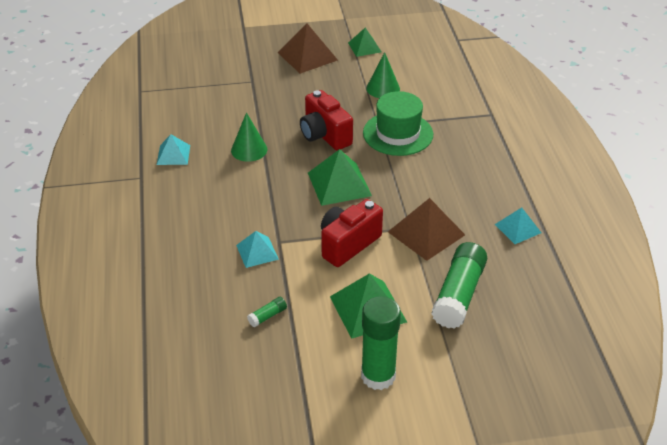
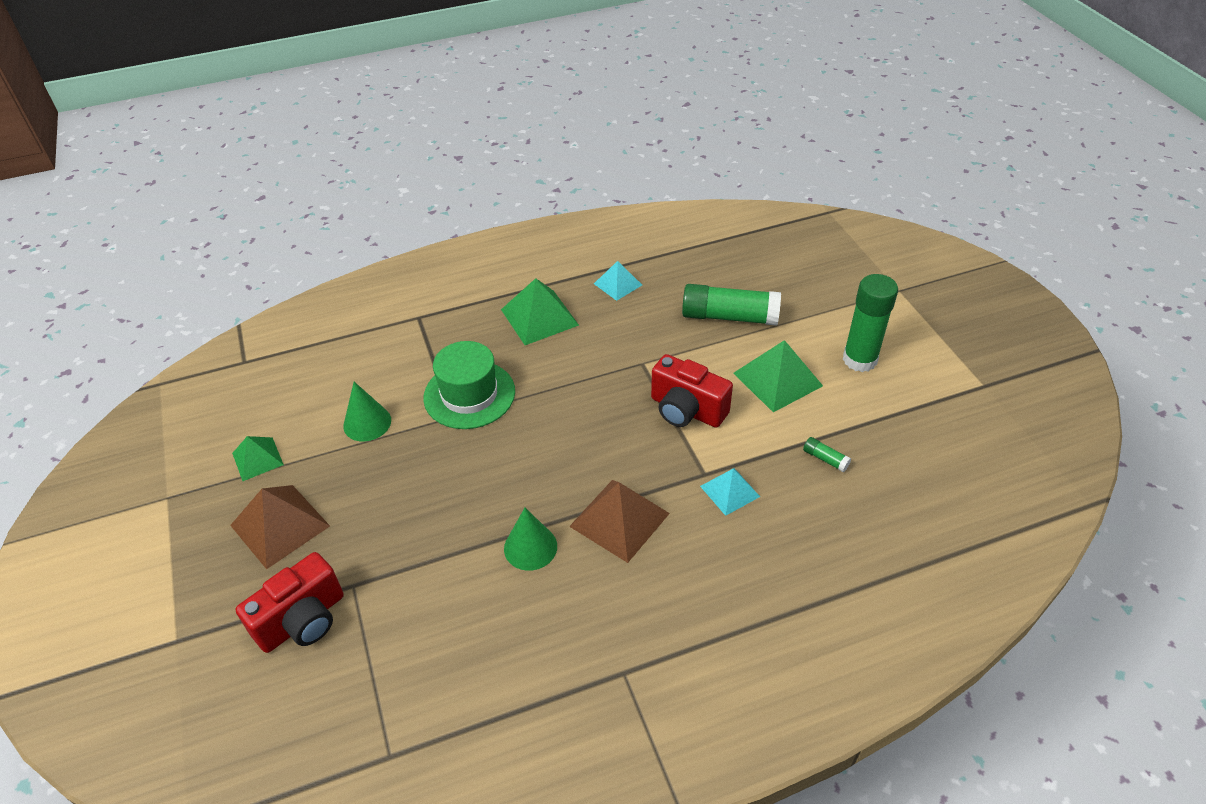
camera: 100 degrees left, 5 degrees up
turquoise pyramid [157,134,190,165] -> none
red camera [300,90,353,150] -> red camera moved to [236,552,344,653]
green pyramid [308,149,372,206] -> green pyramid moved to [501,278,579,345]
brown pyramid [388,198,465,261] -> brown pyramid moved to [569,480,670,563]

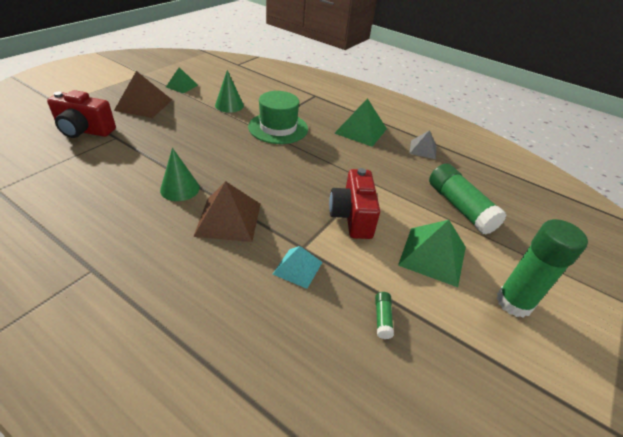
camera: 50 degrees right, 5 degrees down
turquoise pyramid [594,261,642,301] -> grey pyramid [409,130,436,159]

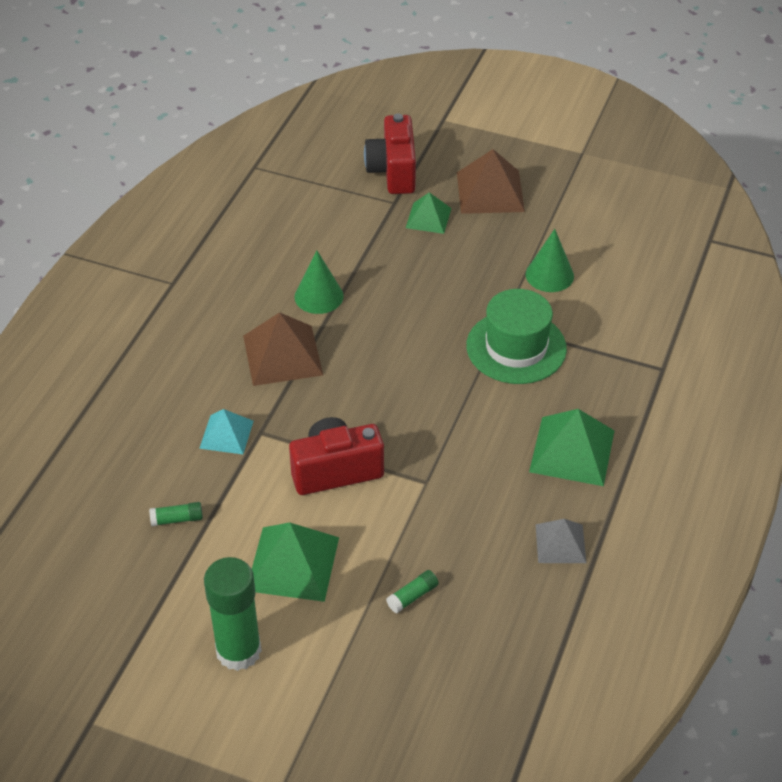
camera: 80 degrees right, 5 degrees up
green pyramid [166,67,198,93] -> green pyramid moved to [406,192,452,234]
green glue stick [429,163,507,235] -> green glue stick [386,570,439,613], size x0.42

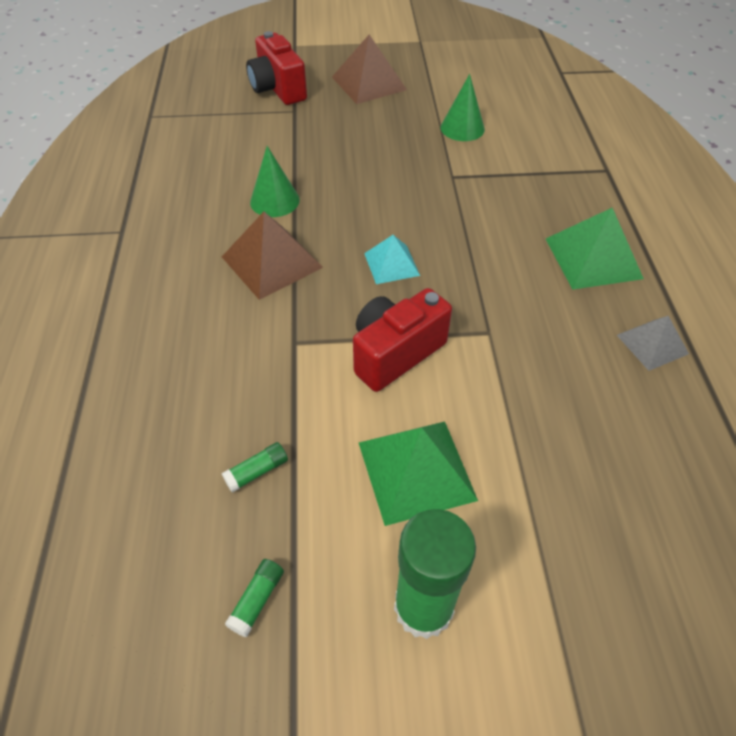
camera: 25 degrees left, 5 degrees up
turquoise pyramid [199,409,254,454] -> turquoise pyramid moved to [364,235,420,284]
green glue stick [386,570,439,613] -> green glue stick moved to [225,559,284,637]
green pyramid [406,192,452,234] -> none
green hat [466,289,567,384] -> none

